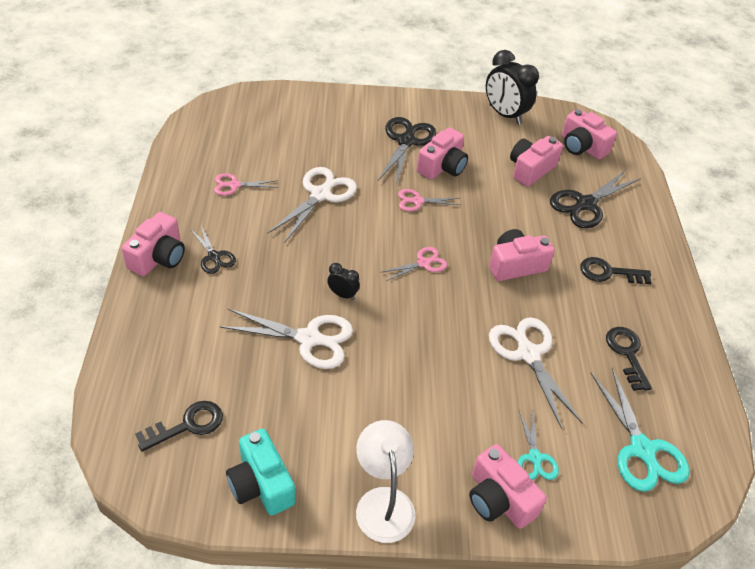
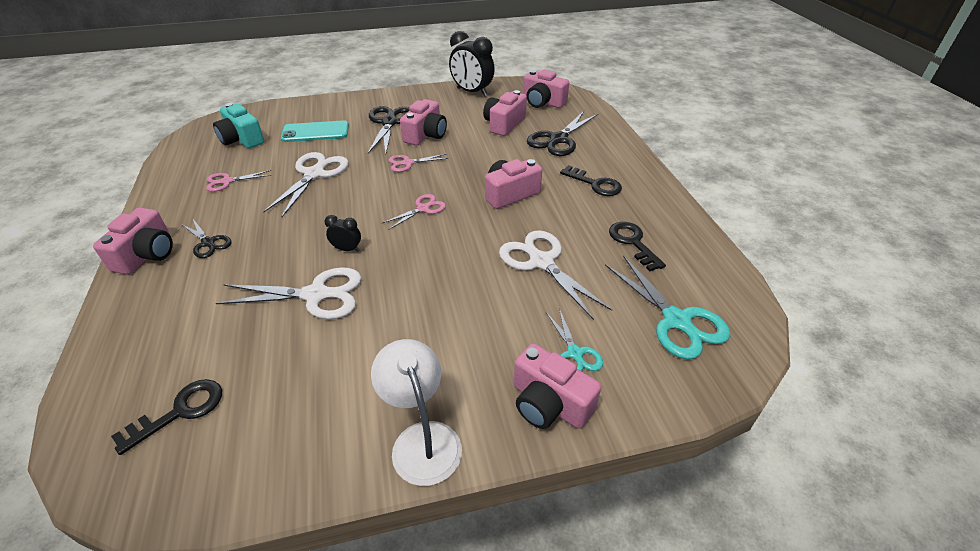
camera: 10 degrees left, 5 degrees down
turquoise camera [226,429,296,516] -> turquoise camera moved to [213,103,264,148]
black key [580,257,652,284] -> black key turned 135 degrees counterclockwise [560,165,622,196]
none -> turquoise phone [281,120,349,142]

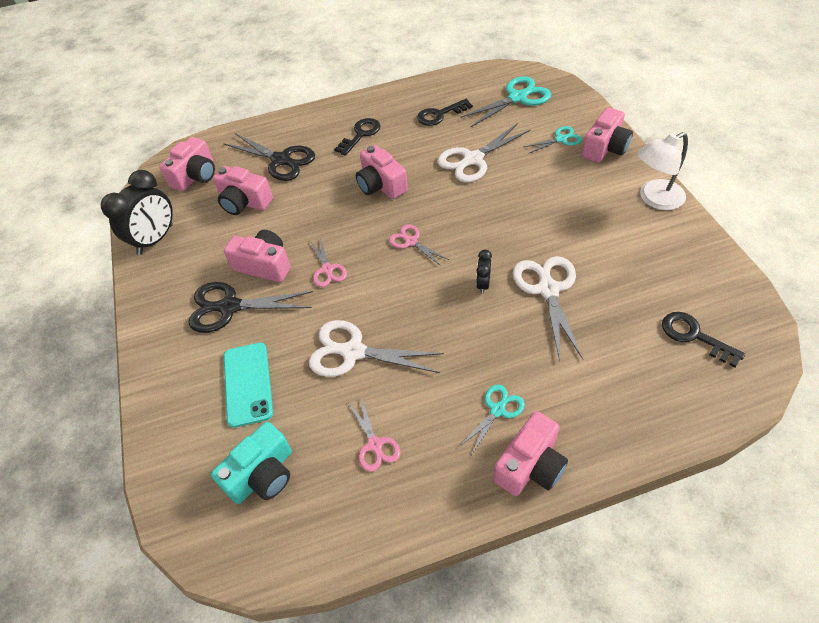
camera: 90 degrees left, 10 degrees up
pink camera [93,208,173,275] -> pink camera turned 120 degrees clockwise [493,411,568,496]
black scissors [181,219,232,258] -> turquoise scissors [459,385,525,455]

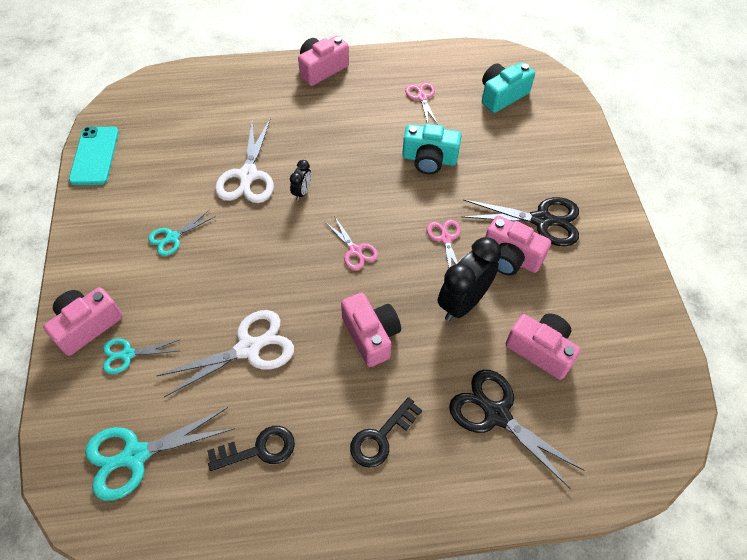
camera: 175 degrees left, 5 degrees up
black clock [101,170,173,255] -> black clock moved to [438,237,501,321]
pink camera [159,137,215,191] -> none
turquoise phone [224,343,273,428] -> turquoise phone moved to [69,127,119,185]
white scissors [309,320,444,377] -> turquoise camera [402,123,461,174]
turquoise scissors [459,385,525,455] -> turquoise scissors moved to [148,209,216,256]
white lamp [637,132,688,210] -> none
black key [662,312,745,367] -> none

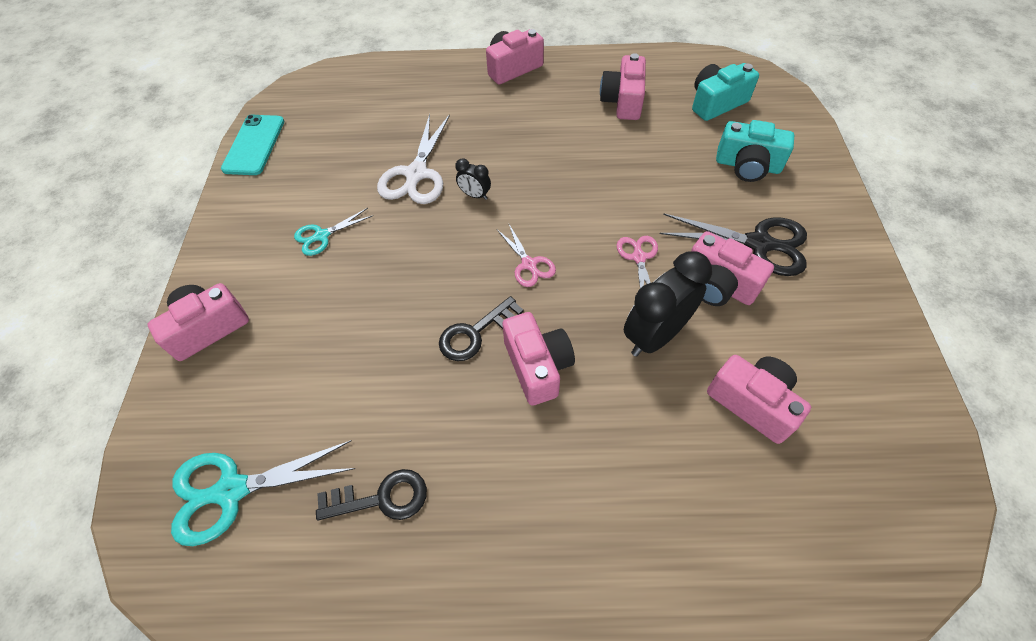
camera: 10 degrees right, 0 degrees up
turquoise scissors [103,338,180,374] -> none
white scissors [157,310,294,397] -> none
black clock [290,160,311,201] -> black clock turned 90 degrees clockwise [455,158,491,200]
black key [350,397,422,468] -> black key moved to [439,296,524,361]
turquoise camera [402,123,461,174] -> turquoise camera moved to [716,120,794,182]
pink scissors [405,82,438,124] -> pink camera [600,53,646,120]
black scissors [449,370,585,489] -> none

